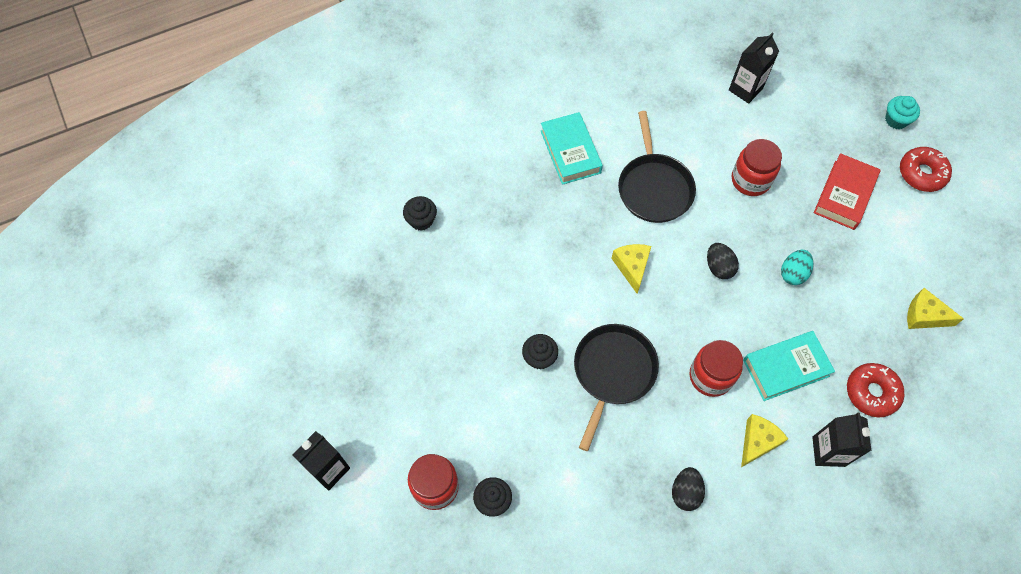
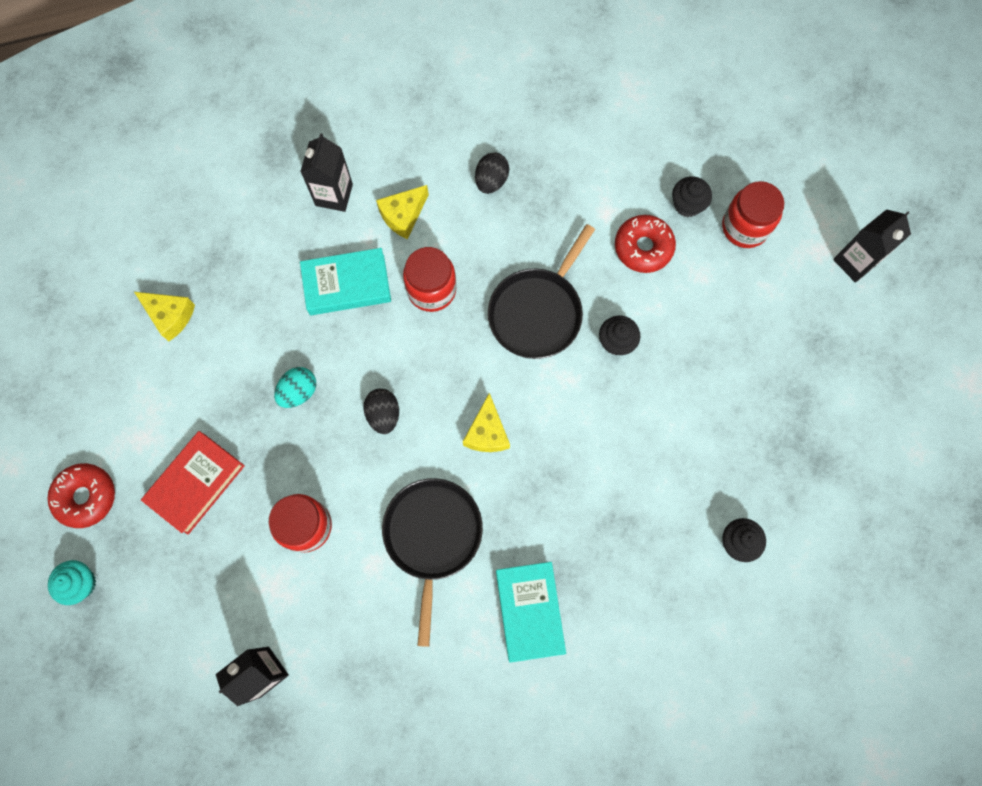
camera: 170 degrees left, 10 degrees up
red donut [847,363,904,418] -> red donut moved to [615,215,676,273]

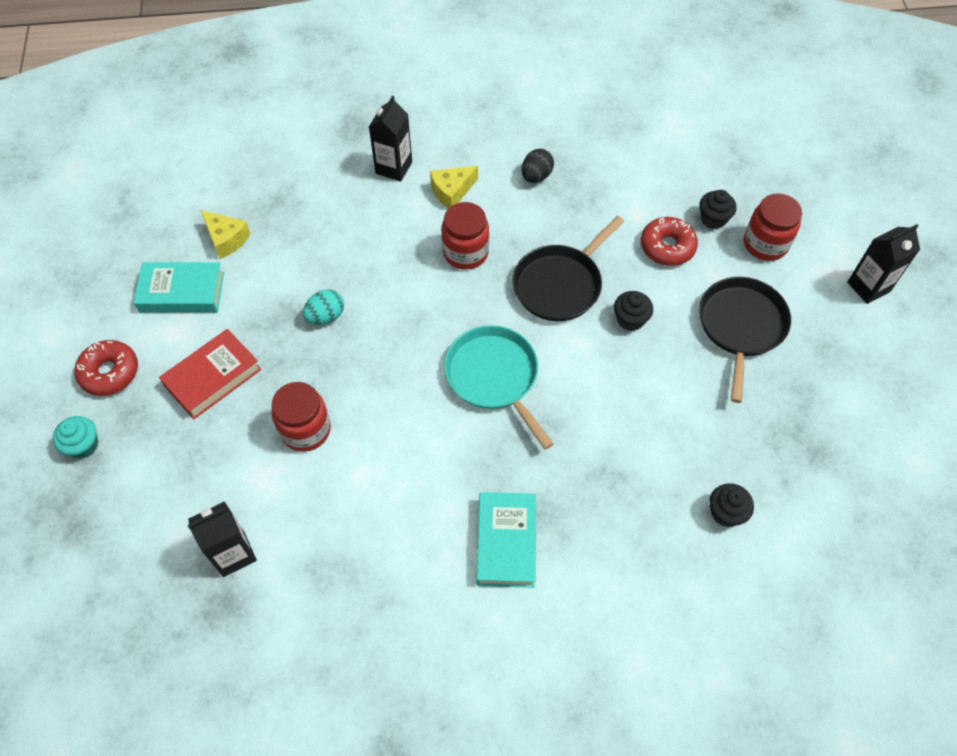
camera: 10 degrees right, 15 degrees down
turquoise book [300,248,391,315] -> turquoise book moved to [133,262,224,313]
black egg [363,389,399,434] -> none
black pan [382,478,483,647] -> black pan moved to [699,277,791,403]
yellow cheese [463,393,510,452] -> turquoise pan [444,325,553,449]

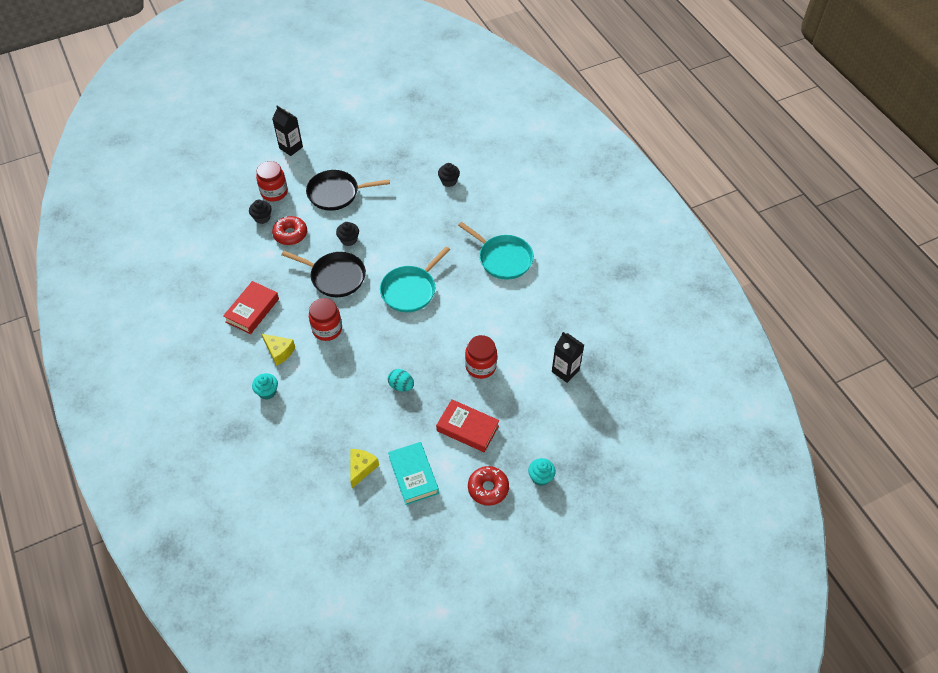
camera: 110 degrees left, 5 degrees down
black carton [369,96,412,182] -> turquoise cupcake [252,373,278,400]
turquoise book [476,492,536,588] -> turquoise pan [458,222,534,280]
black egg [522,149,554,183] -> red book [223,281,279,334]

